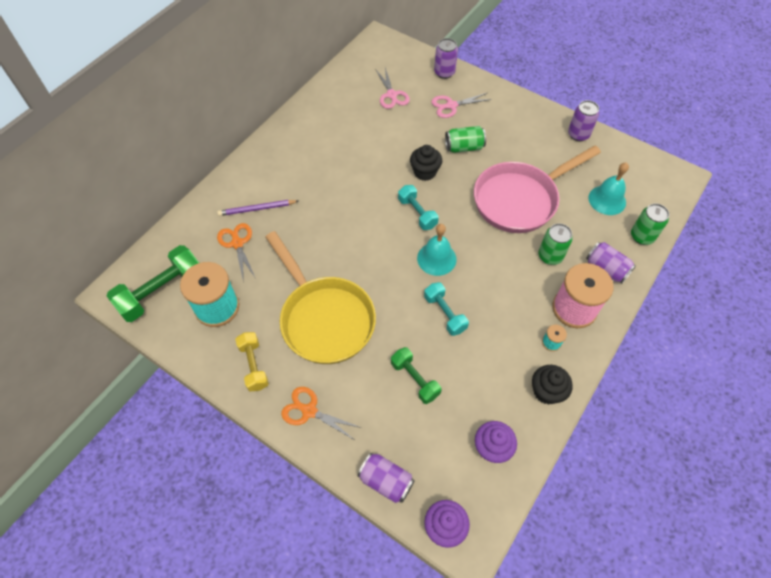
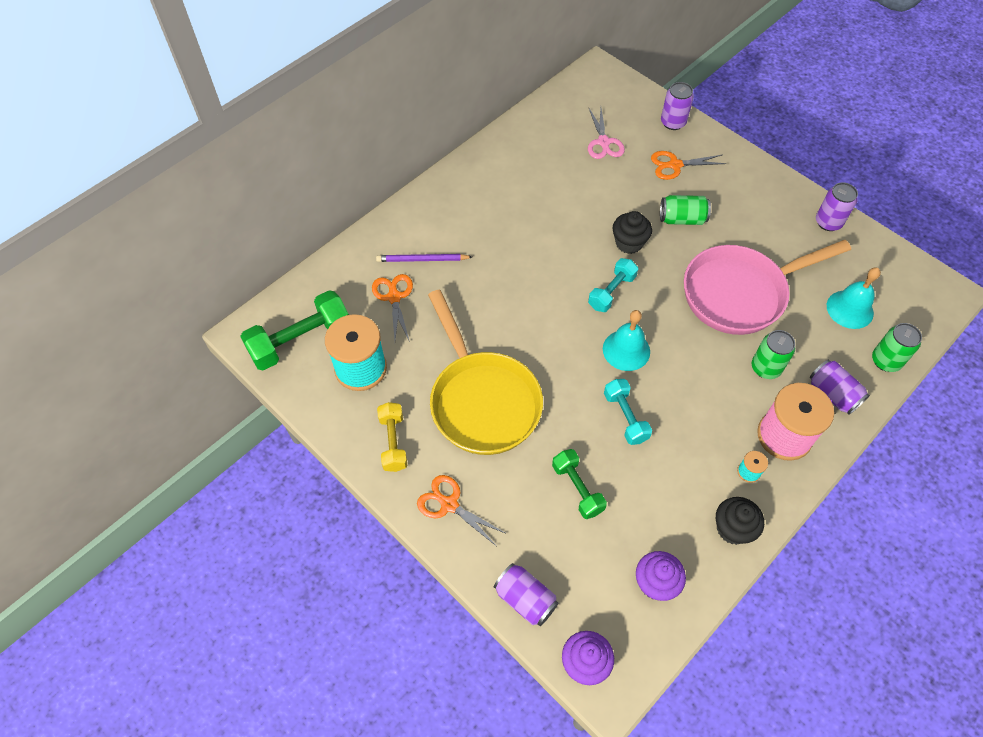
camera: 10 degrees right, 0 degrees up
turquoise dumbbell [398,185,439,230] -> turquoise dumbbell turned 60 degrees clockwise [588,258,638,312]
pink scissors [431,93,492,118] -> orange scissors [651,151,727,180]

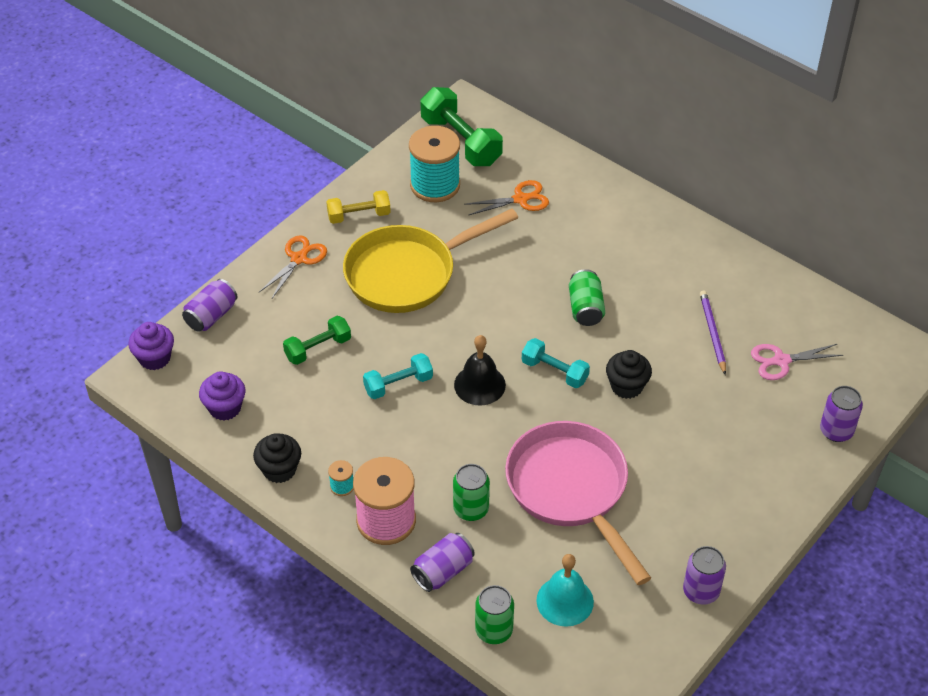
camera: 85 degrees right, 10 degrees down
purple pencil [376,254,472,262] -> purple pencil moved to [700,291,726,375]
turquoise bell [603,310,650,371] -> black bell [454,335,506,406]
orange scissors [651,151,727,180] -> none
green can [660,195,711,225] -> green can moved to [569,269,605,326]

